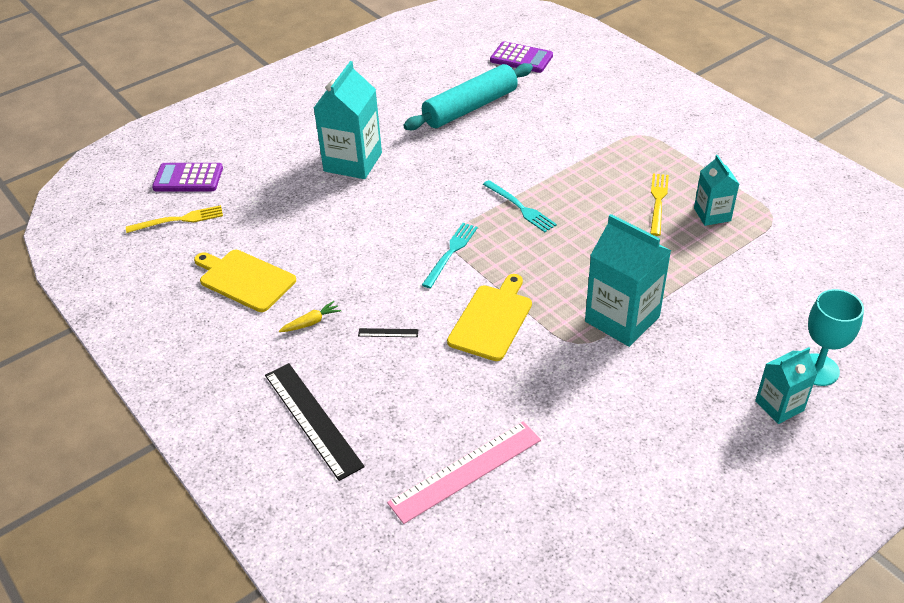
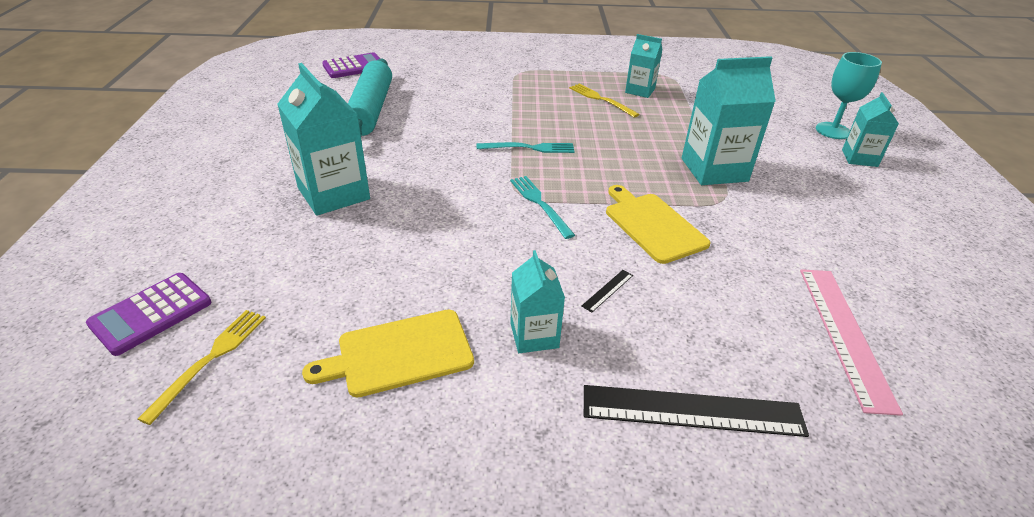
camera: 55 degrees left, 5 degrees down
yellow carrot [279,301,341,332] -> turquoise carton [510,250,565,353]

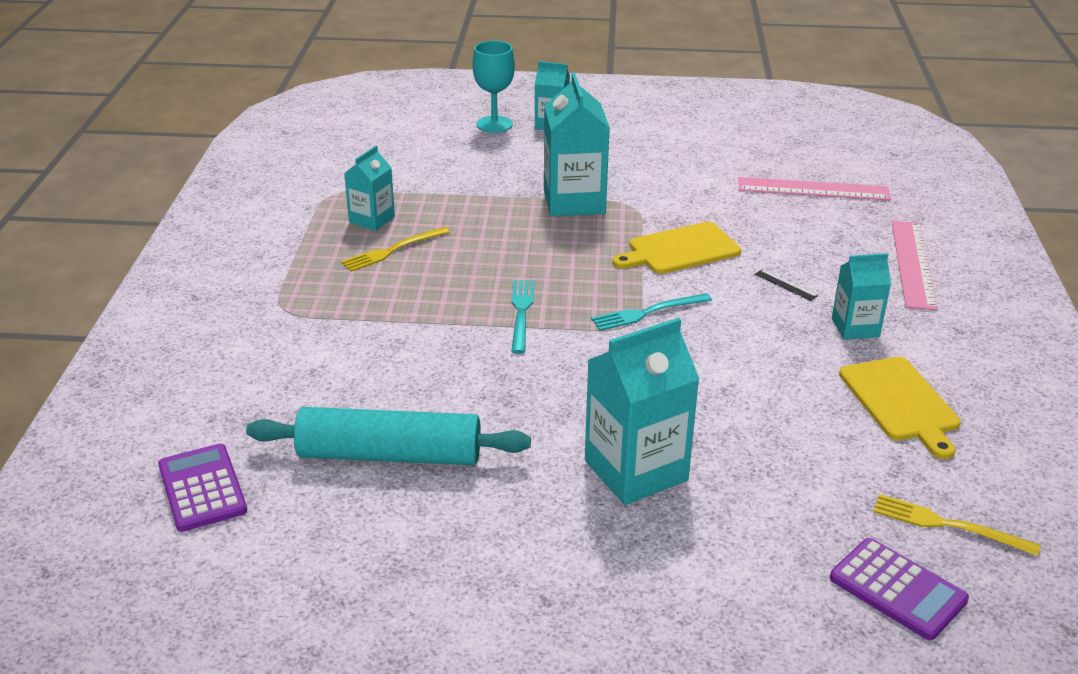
camera: 85 degrees left, 5 degrees down
black ruler [584,385,809,437] -> pink ruler [892,221,937,310]

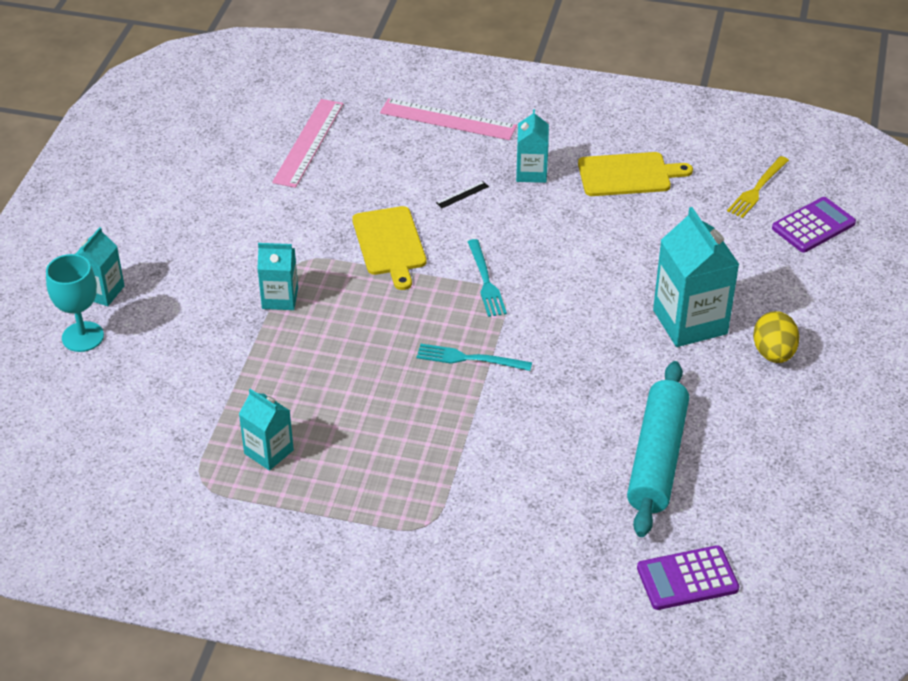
camera: 80 degrees left, 10 degrees up
yellow fork [341,227,450,272] -> none
turquoise carton [544,72,610,216] -> turquoise carton [257,243,298,310], size x0.58
none -> yellow egg [753,311,799,363]

